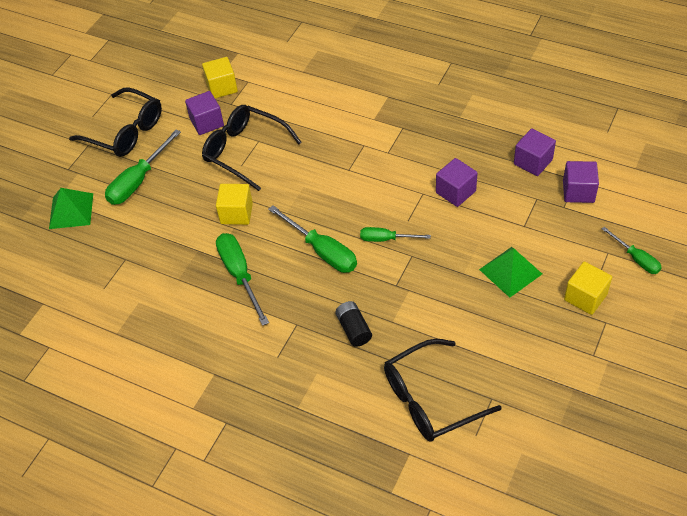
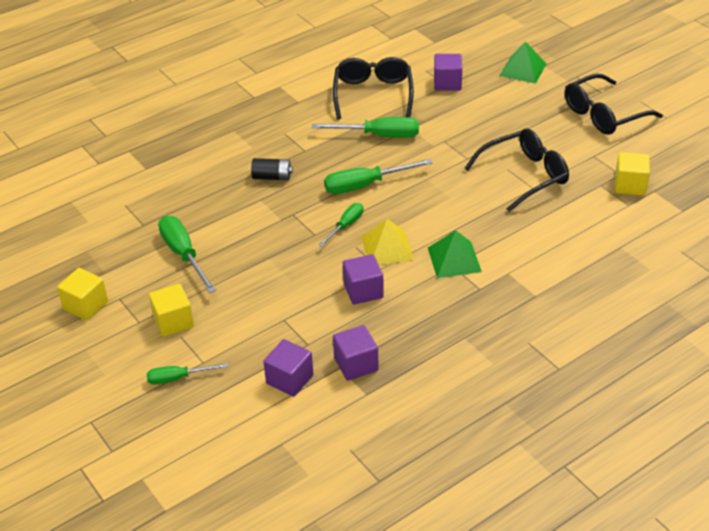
camera: 115 degrees right, 10 degrees down
green screwdriver [105,129,181,205] -> green screwdriver moved to [158,216,216,293]
purple cube [185,91,224,135] -> purple cube moved to [434,54,462,91]
yellow cube [216,184,253,225] -> yellow cube moved to [57,268,108,321]
black glasses [384,339,502,441] -> black glasses moved to [333,57,414,119]
green pyramid [479,247,542,298] -> green pyramid moved to [428,230,482,278]
none -> yellow pyramid [361,219,414,265]

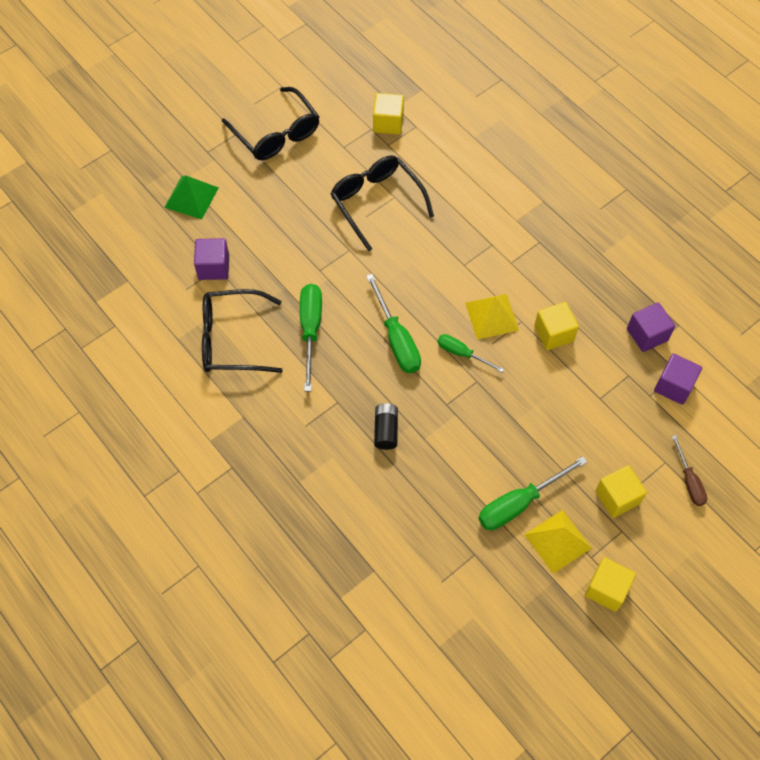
camera: 95 degrees left, 20 degrees up
green screwdriver [147,363,228,385] -> brown screwdriver [672,435,707,506]
purple cube [343,254,384,305] -> yellow cube [534,302,579,350]
green pyramid [428,230,482,278] -> none
none -> yellow pyramid [524,510,592,574]

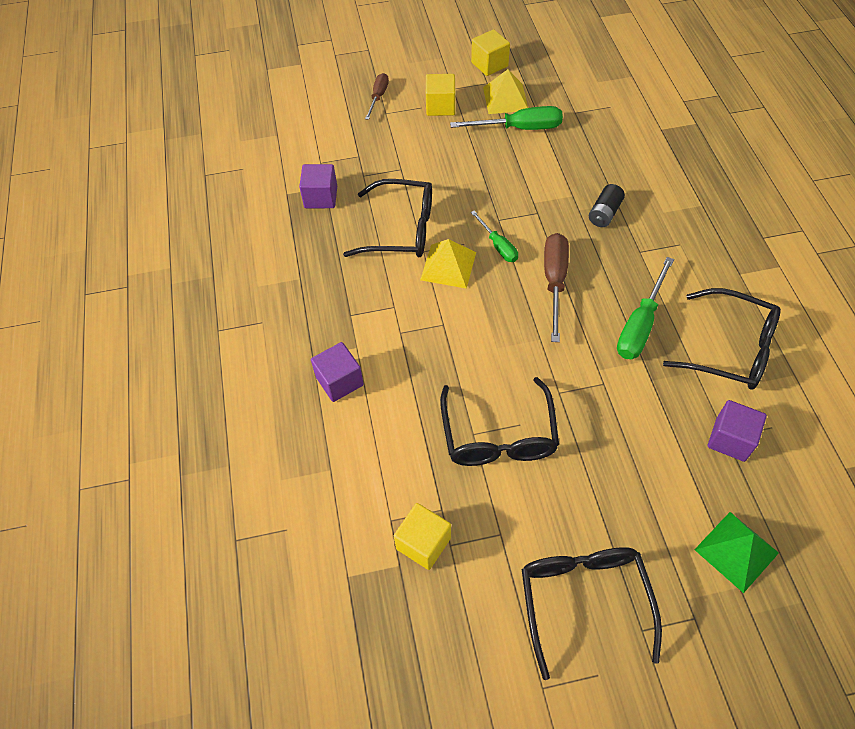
camera: 150 degrees left, 5 degrees down
green screwdriver [366,274,421,373] -> brown screwdriver [544,233,569,342]
yellow cube [534,302,579,350] -> black glasses [343,179,432,257]
purple cube [654,354,702,405] -> purple cube moved to [311,342,364,402]

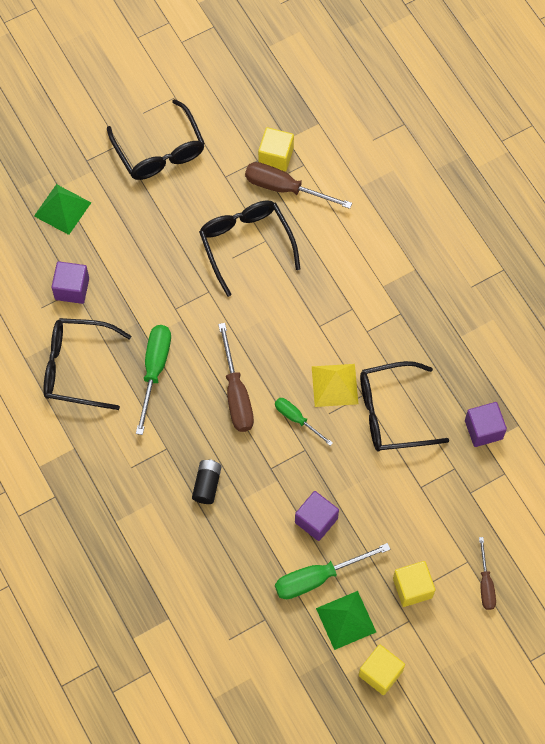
camera: 160 degrees right, 10 degrees up
purple cube [311,342,364,402] -> purple cube moved to [295,491,339,541]
yellow pyramid [483,69,528,114] -> green pyramid [316,591,376,650]
none -> brown screwdriver [245,162,352,209]

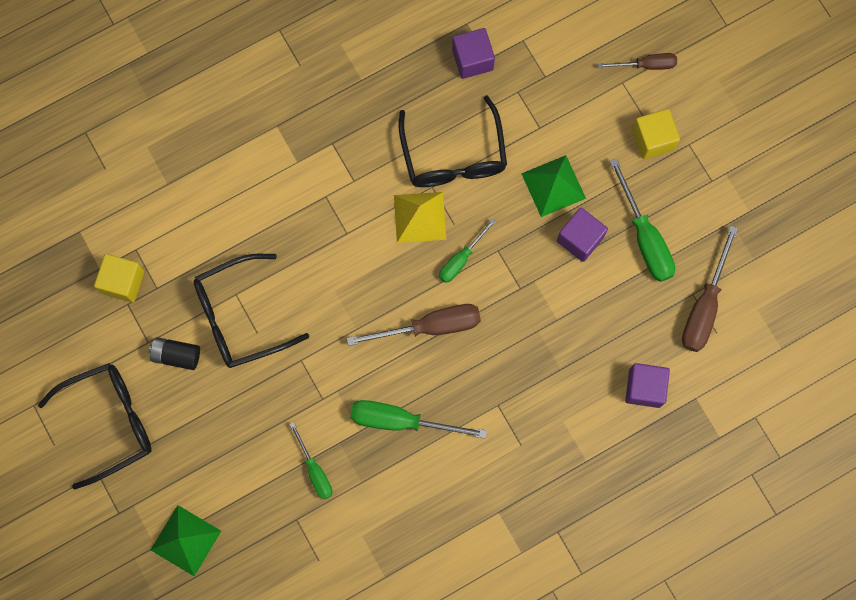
camera: 90 degrees left, 10 degrees up
black glasses [43,318,131,410] -> none
purple cube [51,261,89,304] -> purple cube moved to [625,363,670,408]
black battery [192,459,222,504] -> black battery moved to [149,337,200,370]
brown screwdriver [245,162,352,209] -> brown screwdriver moved to [682,226,738,352]
green pyramid [316,591,376,650] -> green pyramid moved to [521,155,586,217]
yellow cube [359,644,405,695] -> none
none -> green screwdriver [289,422,332,499]

